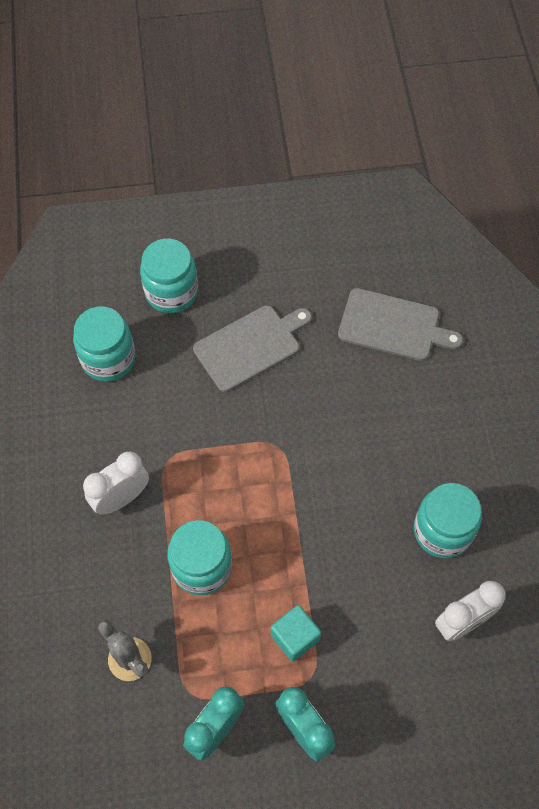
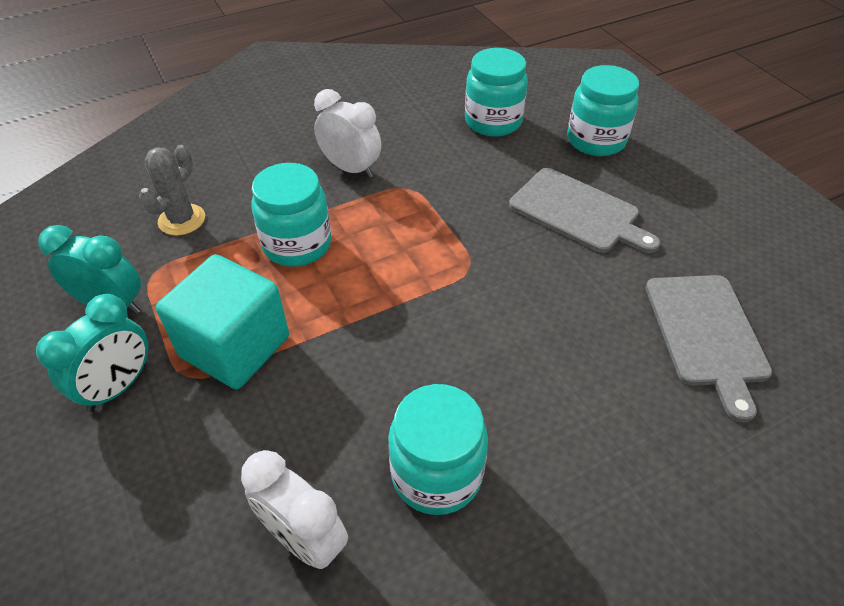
camera: 70 degrees right, 15 degrees down
turquoise cube [271,605,321,662] -> turquoise cube [156,254,289,389], size x1.76

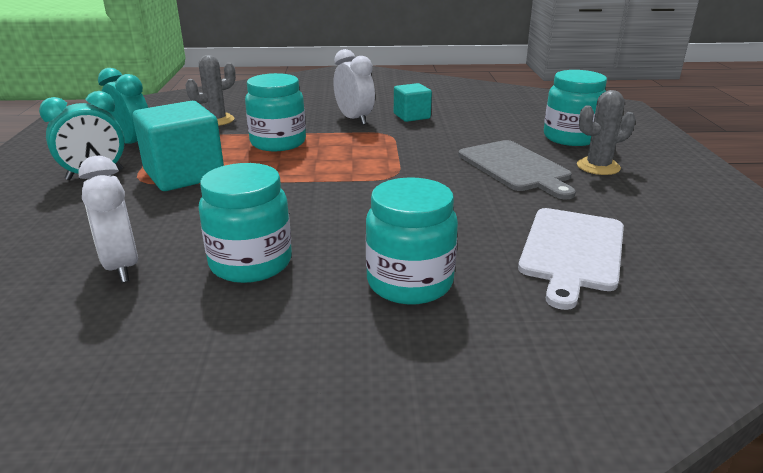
camera: 25 degrees right, 20 degrees down
turquoise jar [465,48,528,137] -> turquoise jar moved to [366,177,458,305]
grey cutting board [646,275,772,423] -> white cutting board [518,208,624,310]
none -> turquoise cube [394,83,432,122]
none -> grey cactus [577,90,636,175]

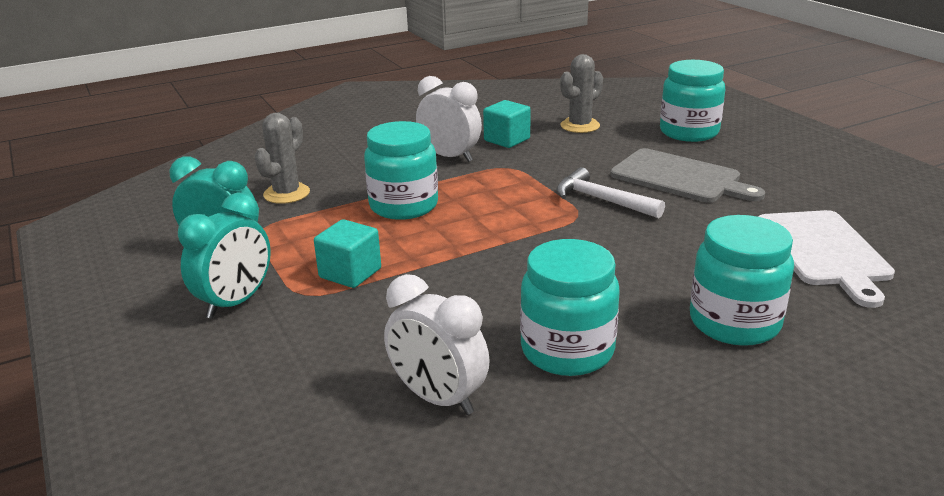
camera: 25 degrees left, 0 degrees up
turquoise cube [132,101,224,191] -> turquoise cube [314,219,381,288], size x0.57
grey cactus [577,90,636,175] -> grey cactus moved to [560,54,603,133]
none -> white hammer [556,167,665,218]

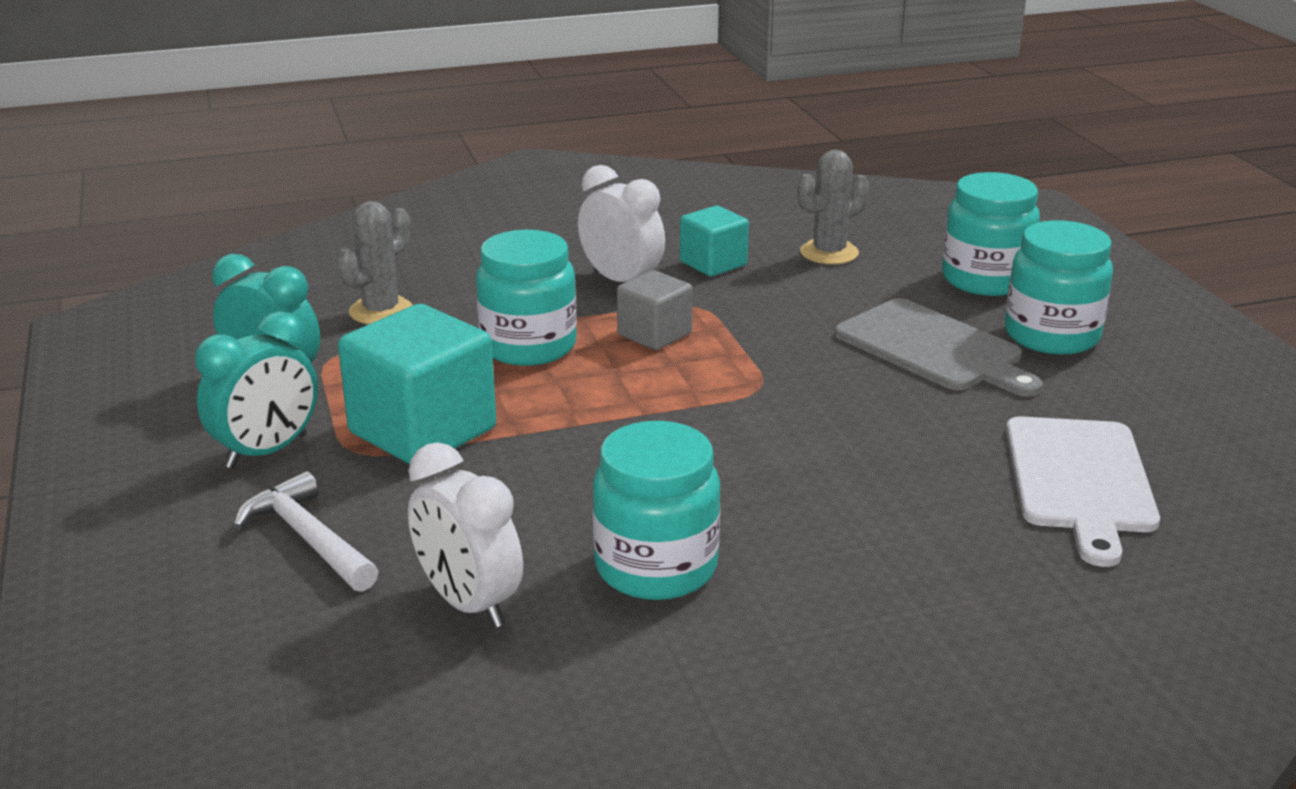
camera: 10 degrees right, 0 degrees up
turquoise cube [314,219,381,288] -> turquoise cube [338,304,496,464], size x1.76
white hammer [556,167,665,218] -> white hammer moved to [233,471,379,592]
turquoise jar [690,215,794,346] -> turquoise jar moved to [1005,220,1113,355]
none -> grey cube [617,270,693,350]

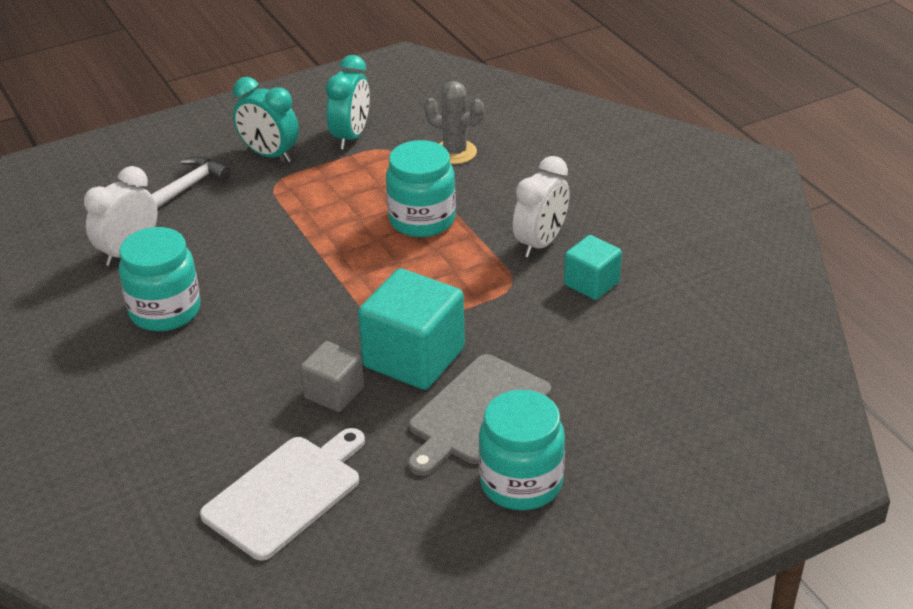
camera: 80 degrees right, 10 degrees up
turquoise cube [338,304,496,464] -> turquoise cube moved to [358,268,465,390]
grey cube [617,270,693,350] -> grey cube moved to [300,341,364,412]
grey cactus [797,150,869,264] -> none
turquoise jar [942,172,1040,296] -> none
white cutting board [1006,416,1160,567] -> white cutting board turned 135 degrees clockwise [200,428,365,561]

